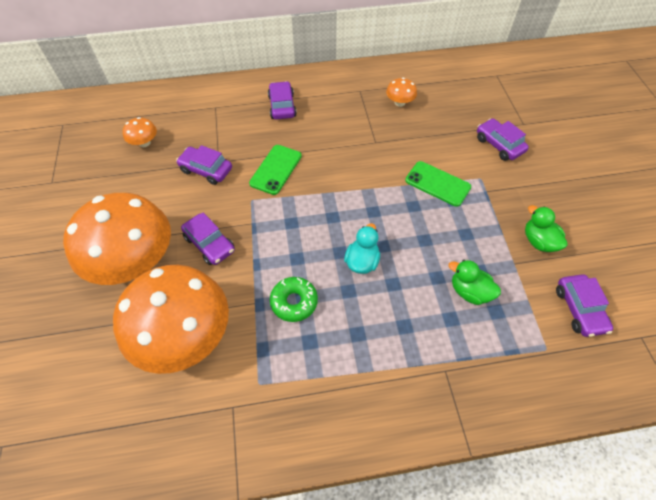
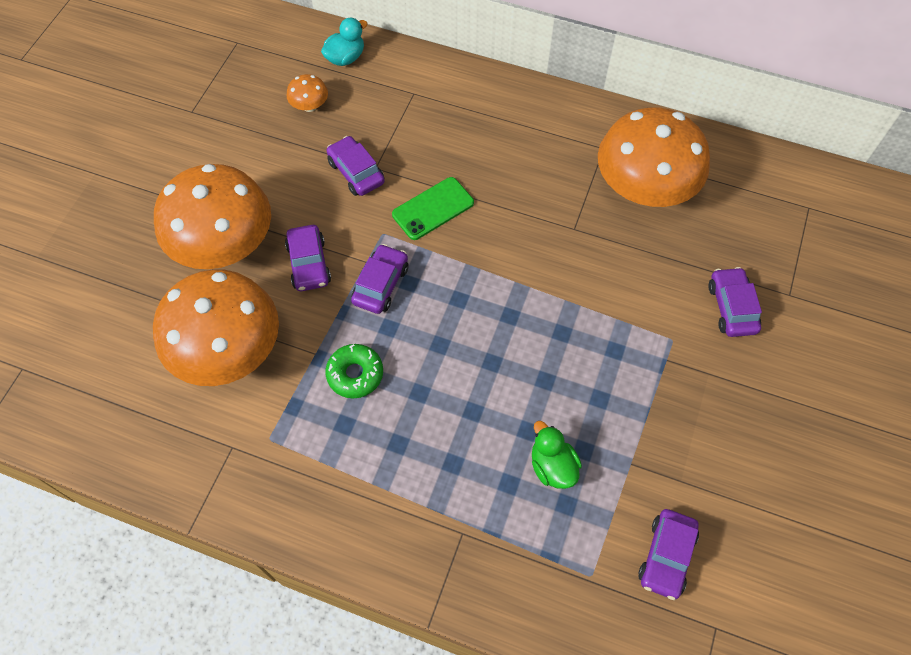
camera: 30 degrees right, 5 degrees up
purple car [268,81,297,120] -> purple car moved to [351,244,408,314]
turquoise duck [344,223,380,274] -> turquoise duck moved to [321,18,368,66]
orange mushroom [386,78,417,107] -> orange mushroom [598,107,710,207], size x2.46
green phone [405,161,471,207] -> none
green duck [525,205,568,252] -> none

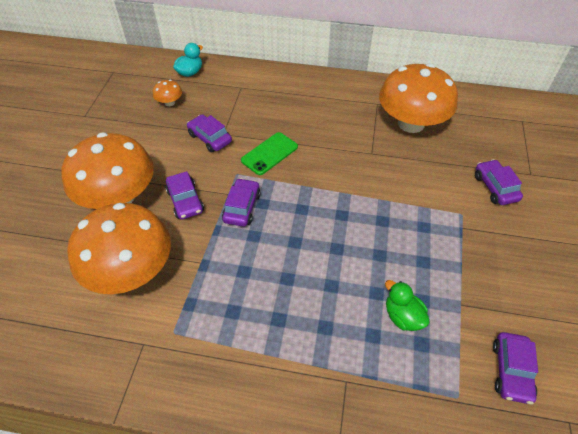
camera: 10 degrees left, 10 degrees down
green donut [325,344,383,398] -> none

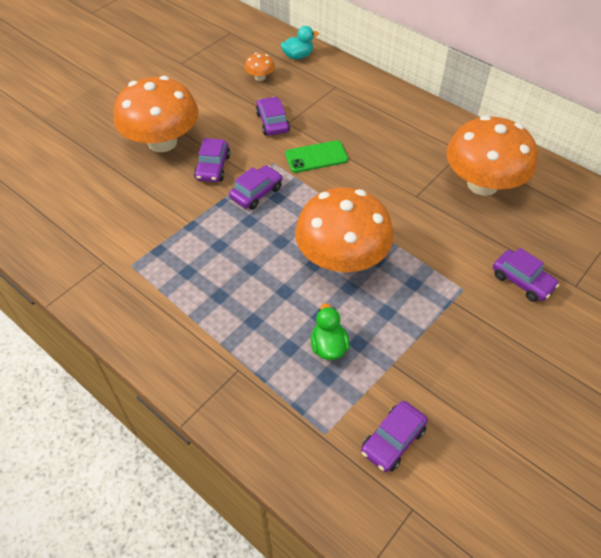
camera: 30 degrees right, 0 degrees up
orange mushroom [67,203,171,294] -> orange mushroom moved to [295,187,394,272]
purple car [475,159,523,205] -> purple car turned 120 degrees clockwise [493,248,559,302]

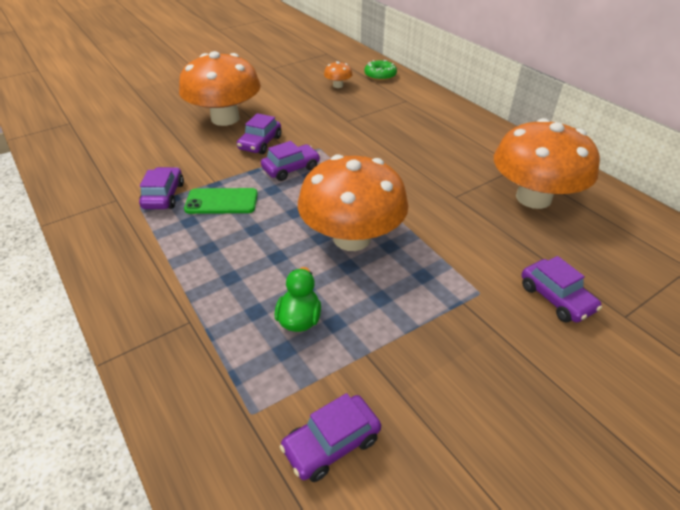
camera: 15 degrees right, 10 degrees down
purple car [256,97,290,135] -> purple car moved to [139,167,184,209]
turquoise duck [280,26,319,59] -> green donut [364,60,397,81]
green phone [285,140,348,173] -> green phone moved to [184,188,258,214]

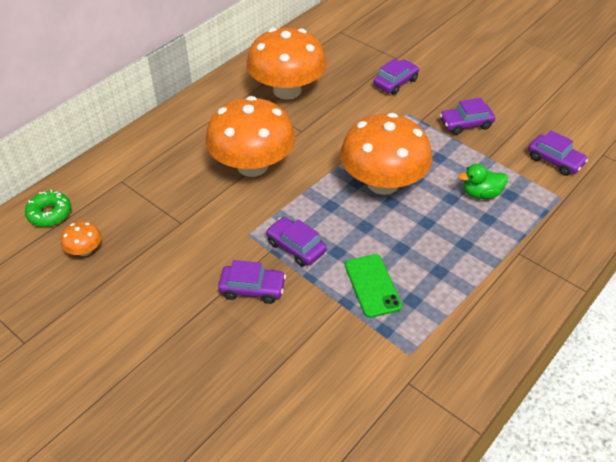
camera: 105 degrees left, 5 degrees up
purple car [139,167,184,209] -> purple car moved to [439,98,495,135]
orange mushroom [179,51,261,126] -> orange mushroom moved to [205,96,295,177]

